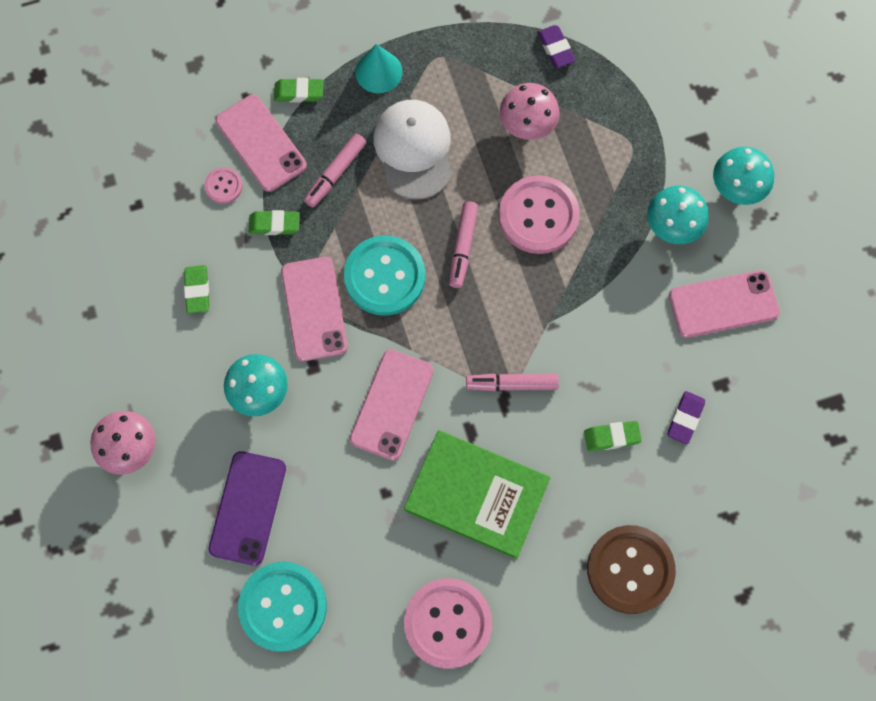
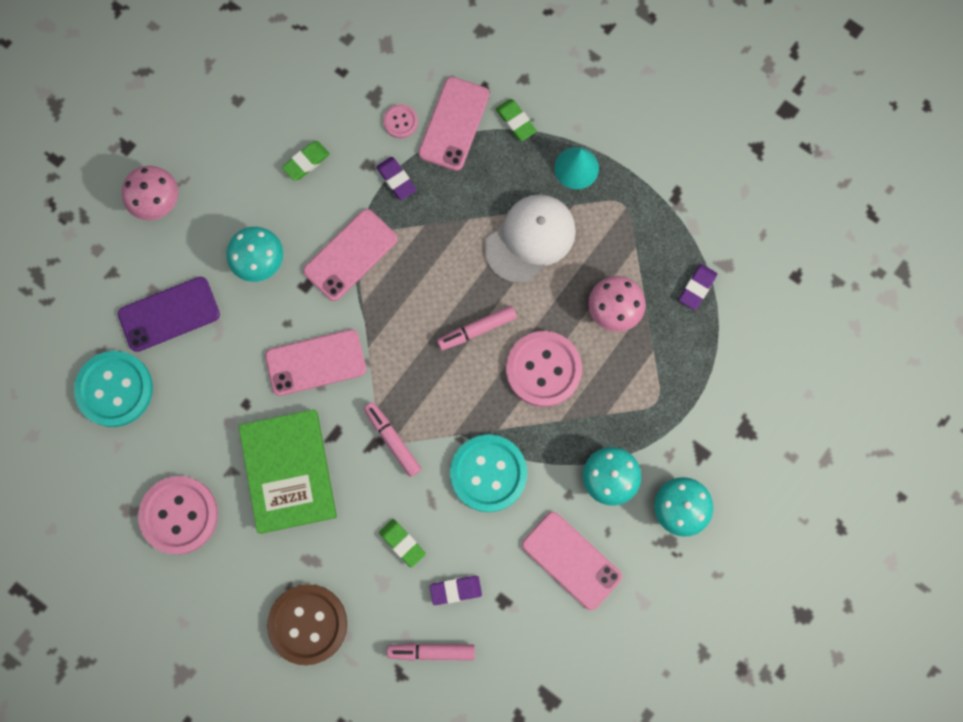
camera: 55 degrees right, 5 degrees up
green eraser [249,210,300,235] -> purple eraser [376,157,416,200]
pink marker [304,134,366,207] -> pink marker moved to [387,643,475,661]
turquoise button [344,235,426,316] -> turquoise button moved to [450,434,527,512]

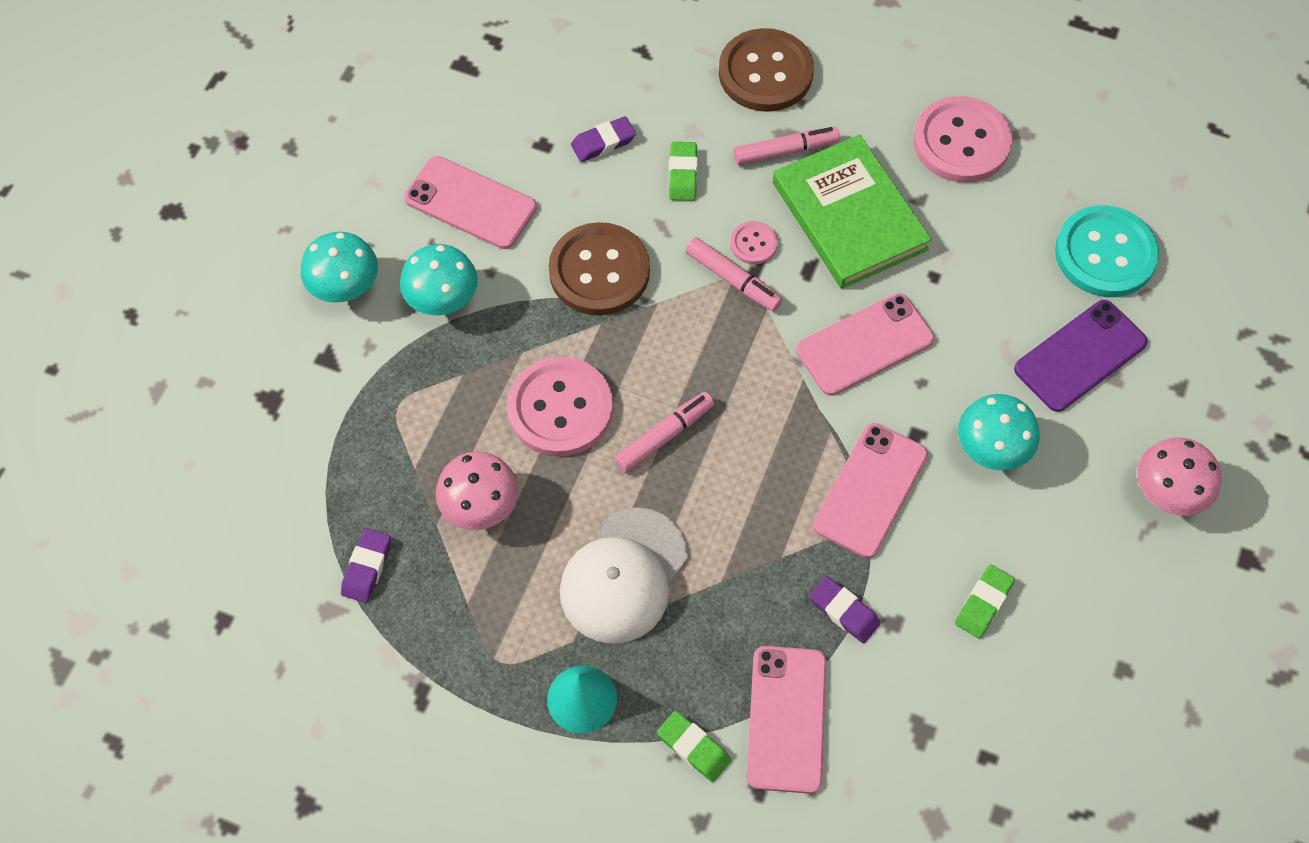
camera: 165 degrees right, 15 degrees down
green eraser [379,519,426,568] -> green eraser turned 60 degrees clockwise [669,142,698,201]
pink button [383,104,418,138] -> pink button moved to [730,221,778,264]
pink marker [387,643,475,661] -> pink marker moved to [733,127,840,165]
turquoise button [450,434,527,512] -> brown button [548,222,650,316]

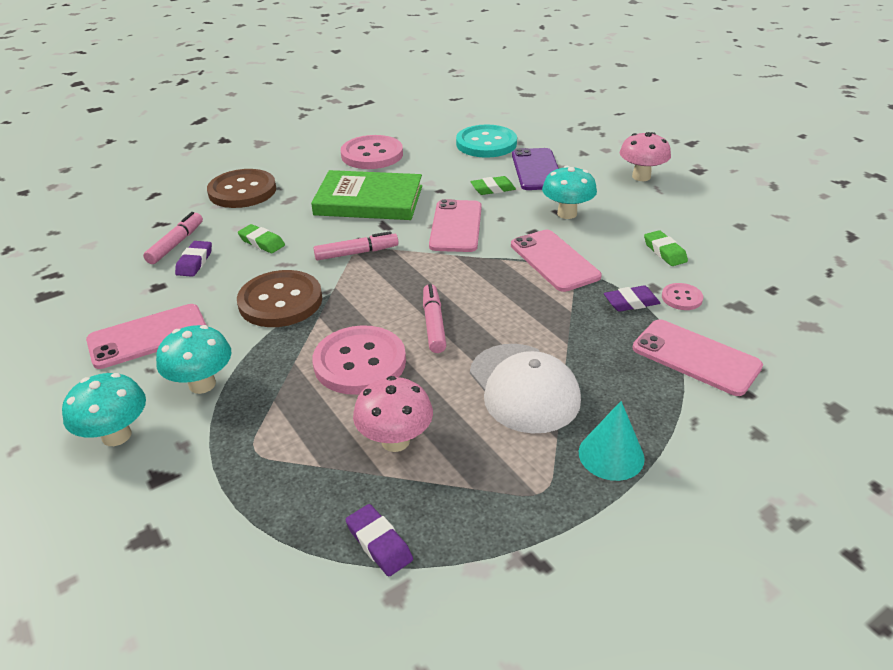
camera: 55 degrees left, 25 degrees down
green eraser [657,711,731,782] -> green eraser moved to [471,176,516,195]
pink button [730,221,778,264] -> pink button moved to [662,283,703,310]
pink marker [733,127,840,165] -> pink marker moved to [143,212,203,264]

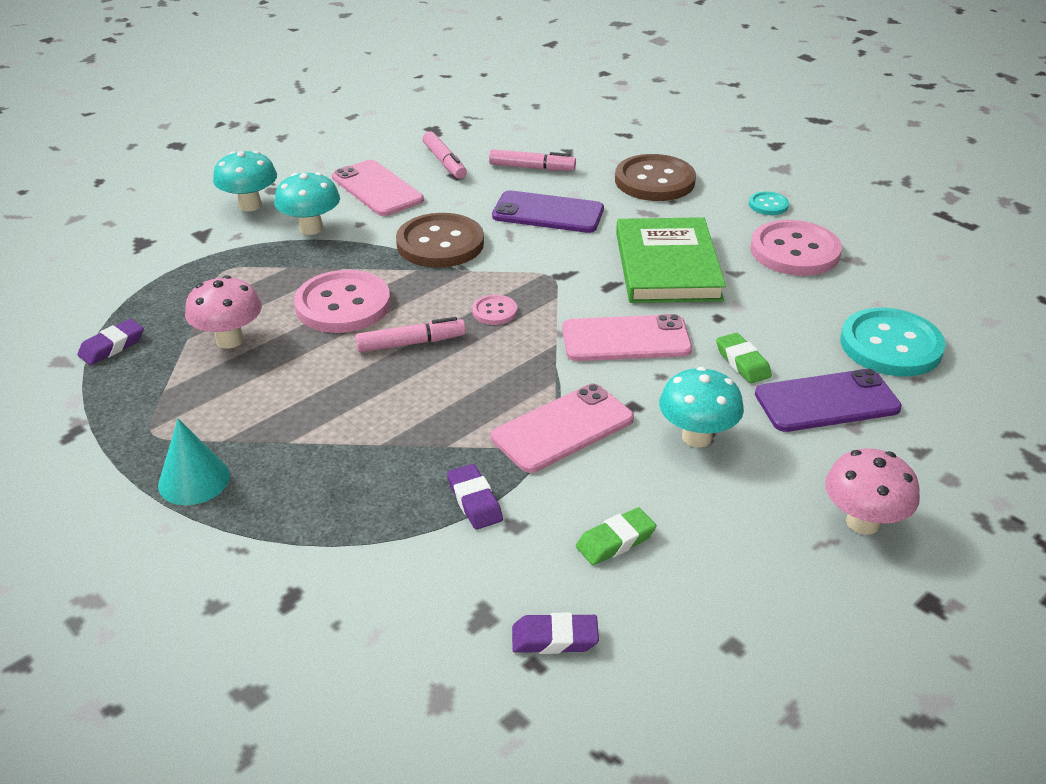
camera: 80 degrees right, 0 degrees up
purple eraser [175,241,212,277] -> purple eraser moved to [512,613,599,654]
green eraser [238,224,285,253] -> purple phone [492,190,604,233]
pink marker [313,231,398,260] -> pink marker moved to [422,131,467,179]
white cap [470,344,581,434] -> none
pink phone [632,319,763,396] -> none
pink button [662,283,703,310] -> pink button moved to [472,295,517,325]
none -> turquoise button [749,191,789,215]

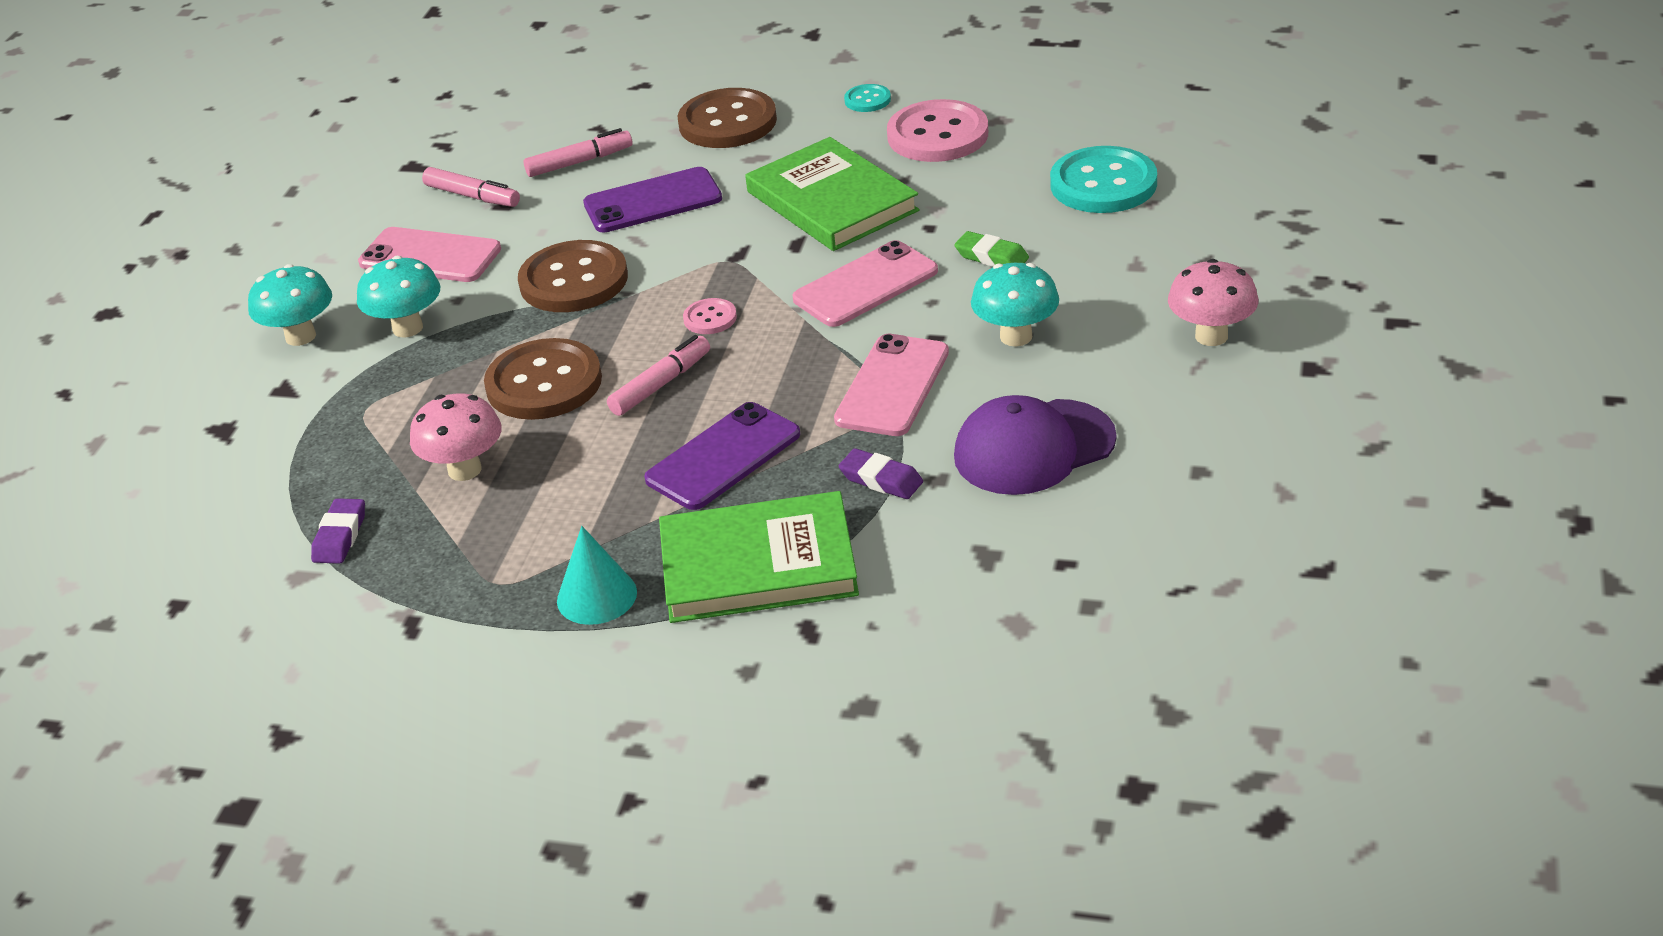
camera: 30 degrees left, 0 degrees up
pink button [294,270,390,333] -> brown button [484,338,602,420]
purple eraser [512,613,599,654] -> none
green eraser [576,507,657,565] -> purple cap [954,395,1117,495]
purple phone [755,369,902,432] -> purple phone moved to [644,402,800,510]
none -> green book [659,491,859,623]

